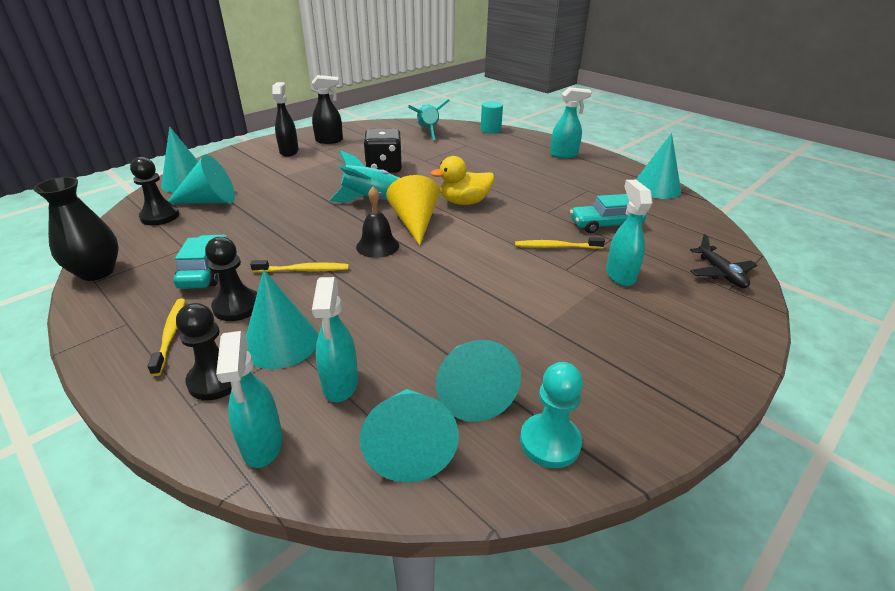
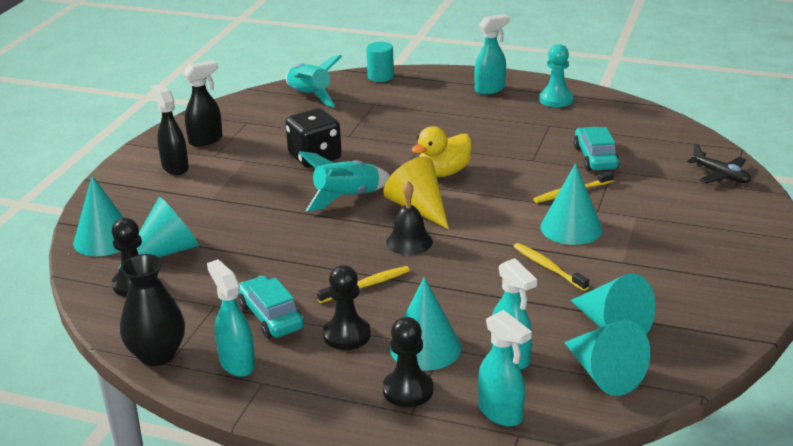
camera: 25 degrees left, 5 degrees down
yellow toothbrush [148,299,185,376] -> yellow toothbrush moved to [513,243,589,291]
turquoise pawn [520,362,583,468] -> turquoise pawn moved to [539,44,574,107]
turquoise car [570,194,646,233] -> turquoise car turned 120 degrees clockwise [574,127,620,171]
turquoise spray bottle [606,180,653,286] -> turquoise spray bottle moved to [207,259,255,377]
turquoise cone [636,133,681,199] -> turquoise cone moved to [540,163,603,245]

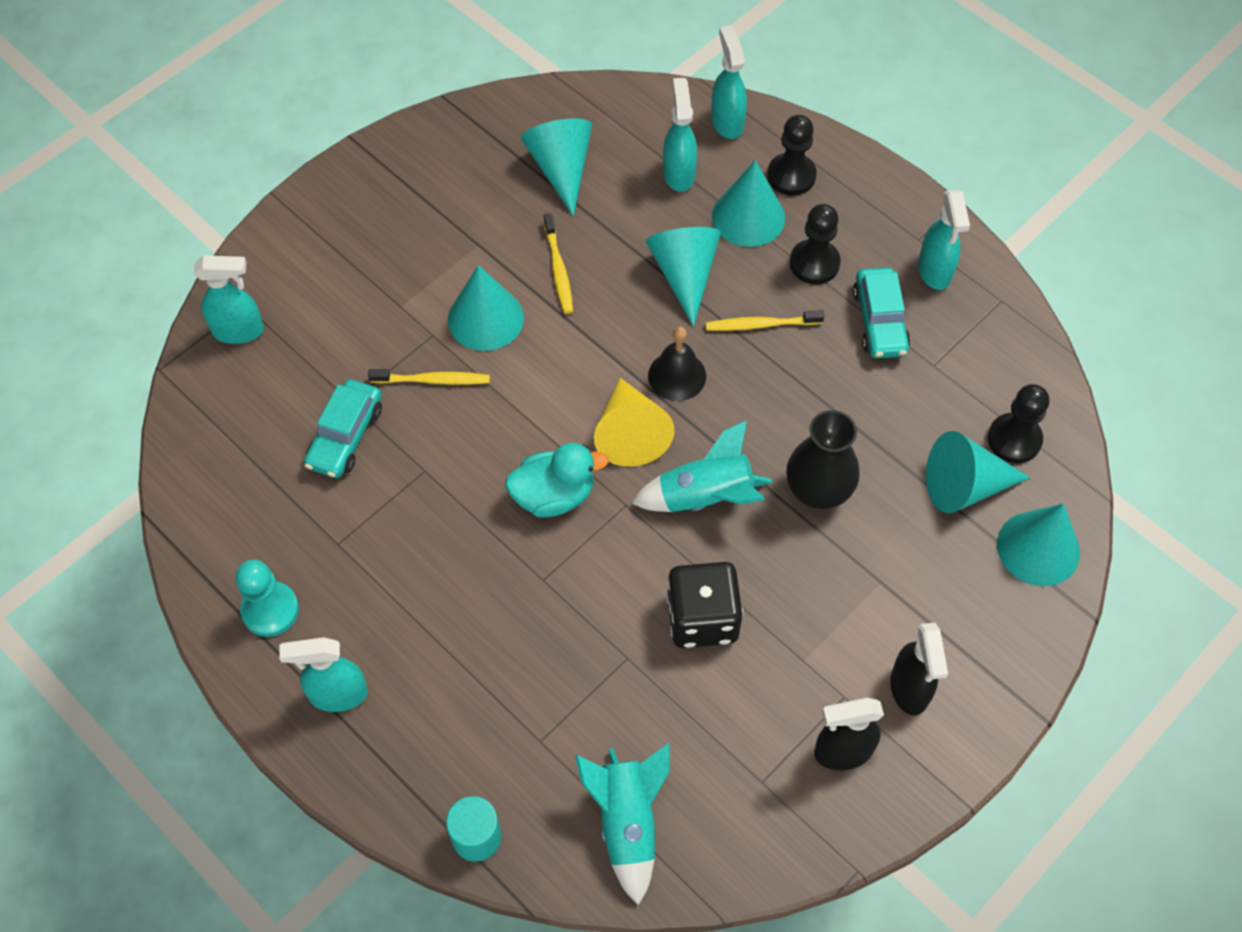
camera: 155 degrees left, 30 degrees up
black vase [120,254,185,366] -> black vase moved to [786,410,860,509]
yellow duck [412,126,472,177] -> turquoise duck [505,443,609,517]
turquoise cone [564,320,650,396] -> turquoise cone moved to [646,227,721,326]
black plane [687,143,751,184] -> turquoise spray bottle [194,255,264,344]

